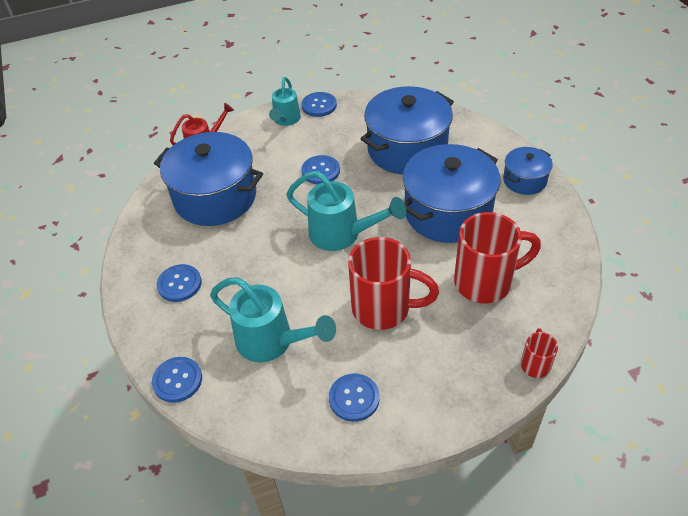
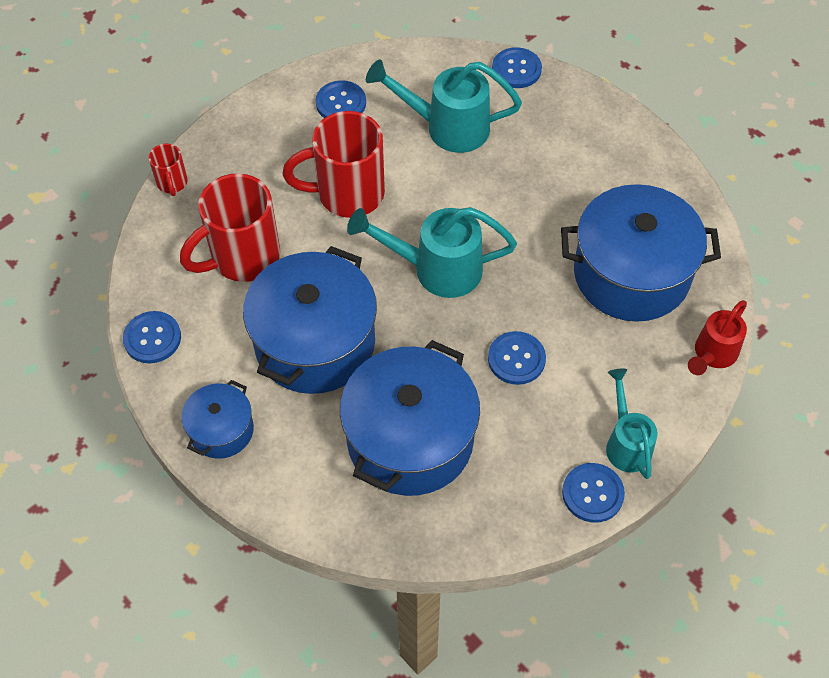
camera: 155 degrees right, 10 degrees up
blue button [157,264,202,302] -> blue button moved to [123,311,181,363]

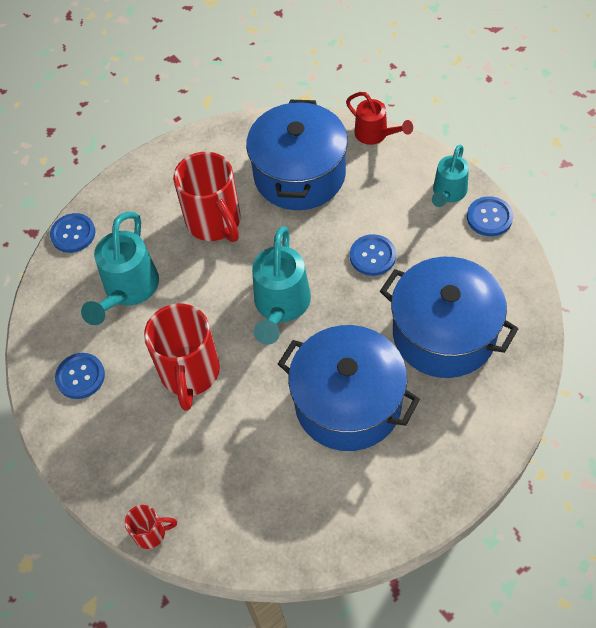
camera: 80 degrees left, 0 degrees up
blue button [123,311,181,363] -> none
red mug [180,173,280,282] -> red mug moved to [173,152,241,242]
blue pot [181,380,254,459] -> none
turquoise watering can [606,368,657,479] -> turquoise watering can turned 60 degrees counterclockwise [432,145,469,207]

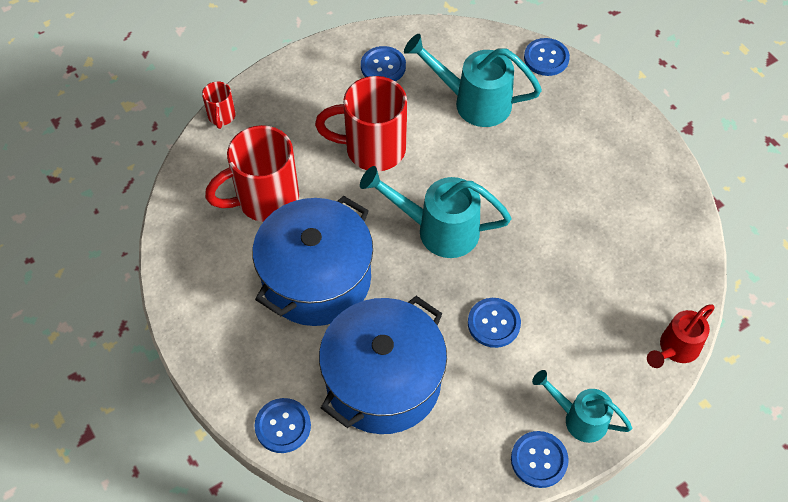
camera: 90 degrees right, 0 degrees up
red mug [173,152,241,242] -> red mug moved to [205,125,299,222]
blue pot [246,100,348,210] -> none
none -> blue button [254,398,311,453]

